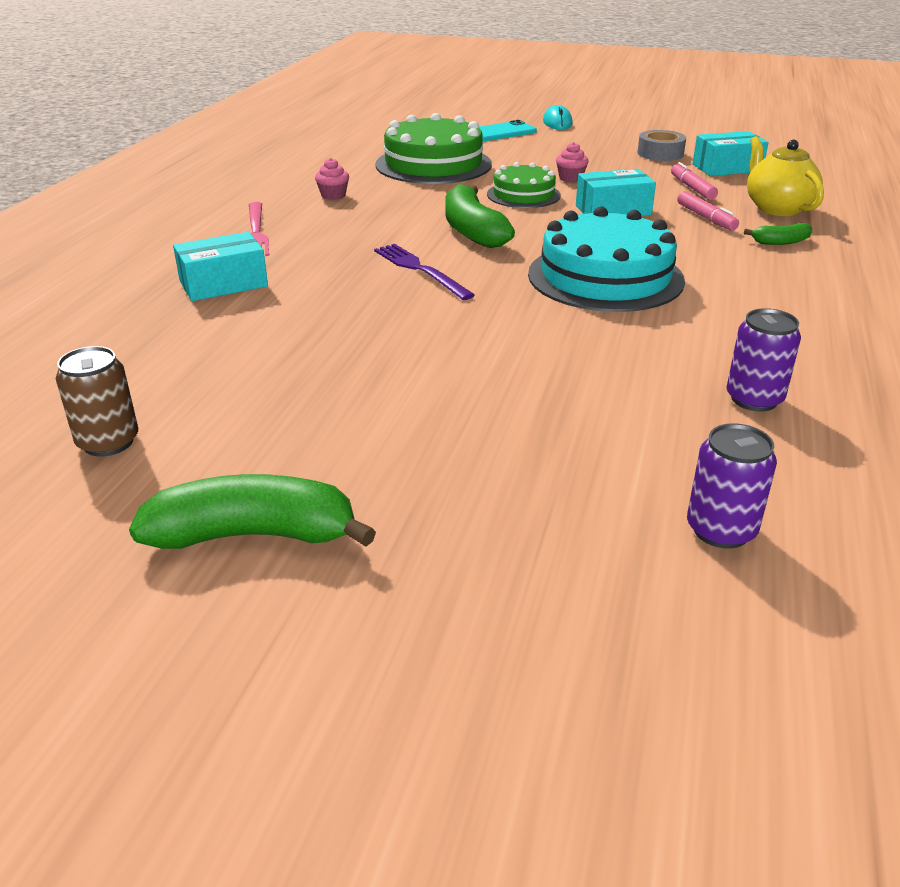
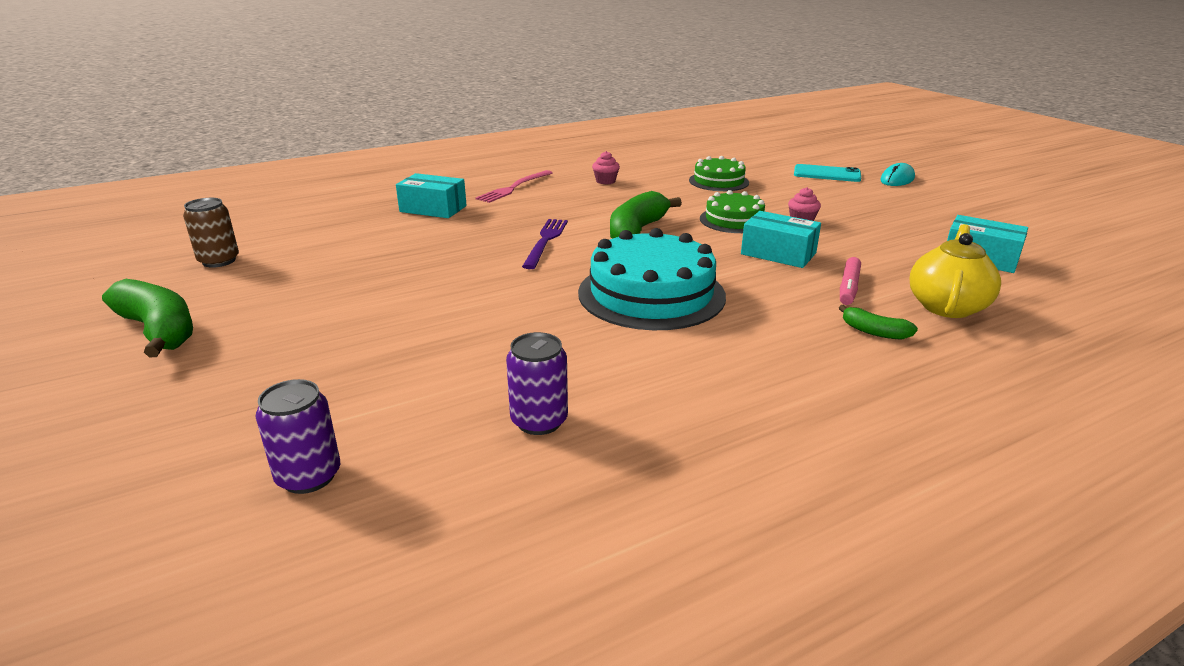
camera: 45 degrees right, 5 degrees down
green cake [375,113,492,184] -> green cake [689,156,749,191], size x0.58
grey tape [637,130,686,161] -> none
pink marker [671,162,718,200] -> none

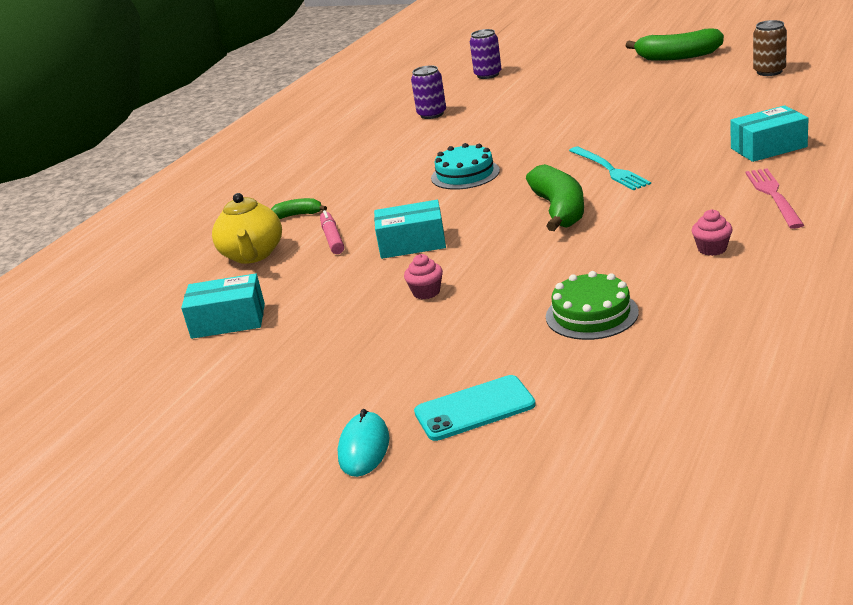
camera: 150 degrees right, 0 degrees up
purple fork [522,219,568,269] -> turquoise fork [569,147,651,190]
turquoise cake [578,228,726,330] -> turquoise cake [431,143,500,190], size x0.58
green cake [700,190,765,233] -> none

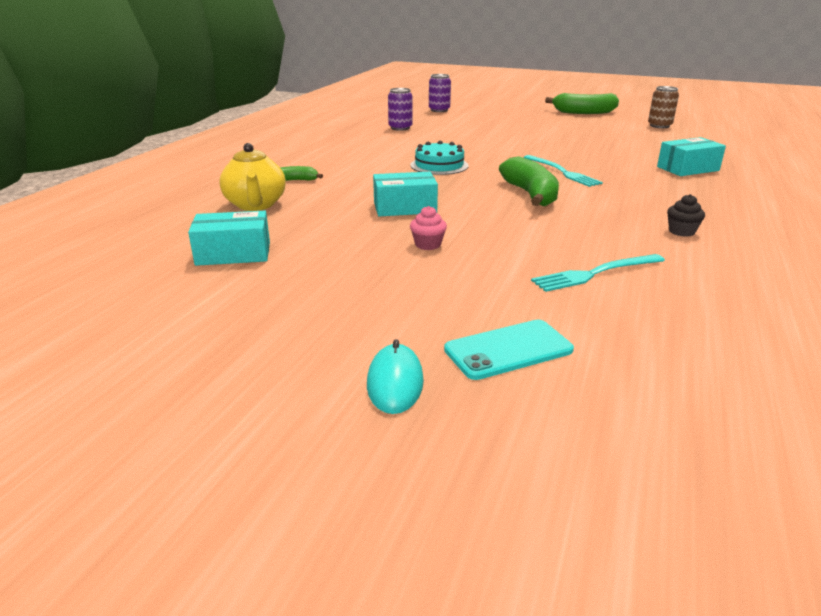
camera: 10 degrees left, 0 degrees up
pink marker [320,210,344,254] -> none
green cake [546,271,639,340] -> turquoise fork [531,254,665,292]
pink cupcake [692,209,733,256] -> black cupcake [667,194,705,237]
pink fork [745,168,804,229] -> none

